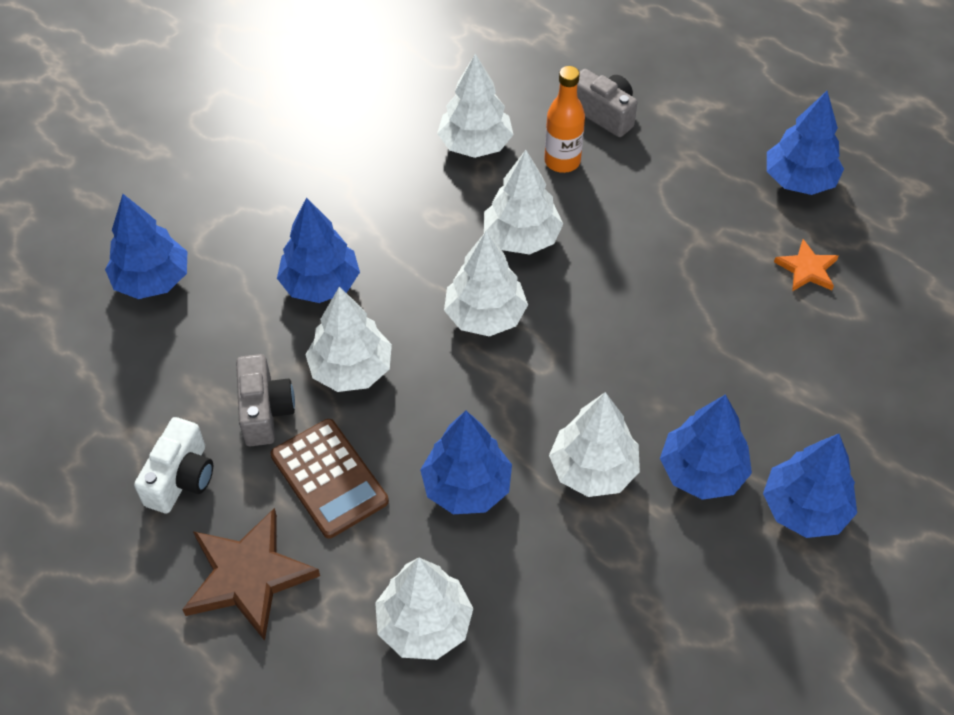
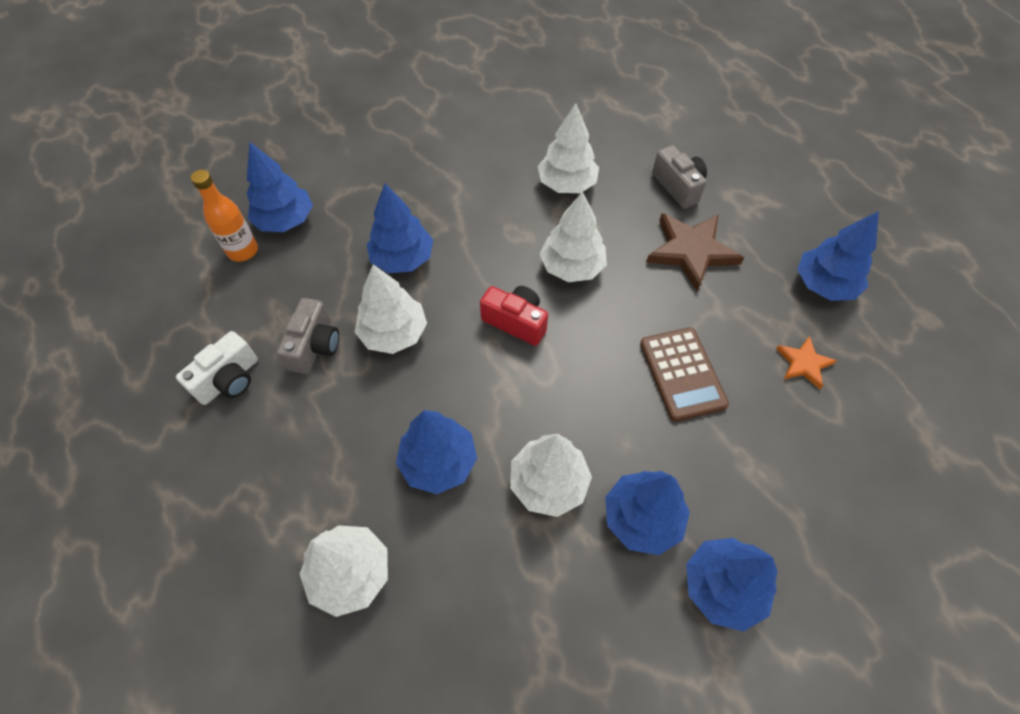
camera: 20 degrees right, 5 degrees up
brown star [182,508,320,641] -> brown star moved to [646,213,744,291]
brown calculator [270,419,389,538] -> brown calculator moved to [640,327,729,422]
white tree [444,231,528,336] -> red camera [480,286,548,346]
orange bottle [544,66,585,173] -> orange bottle moved to [191,170,258,262]

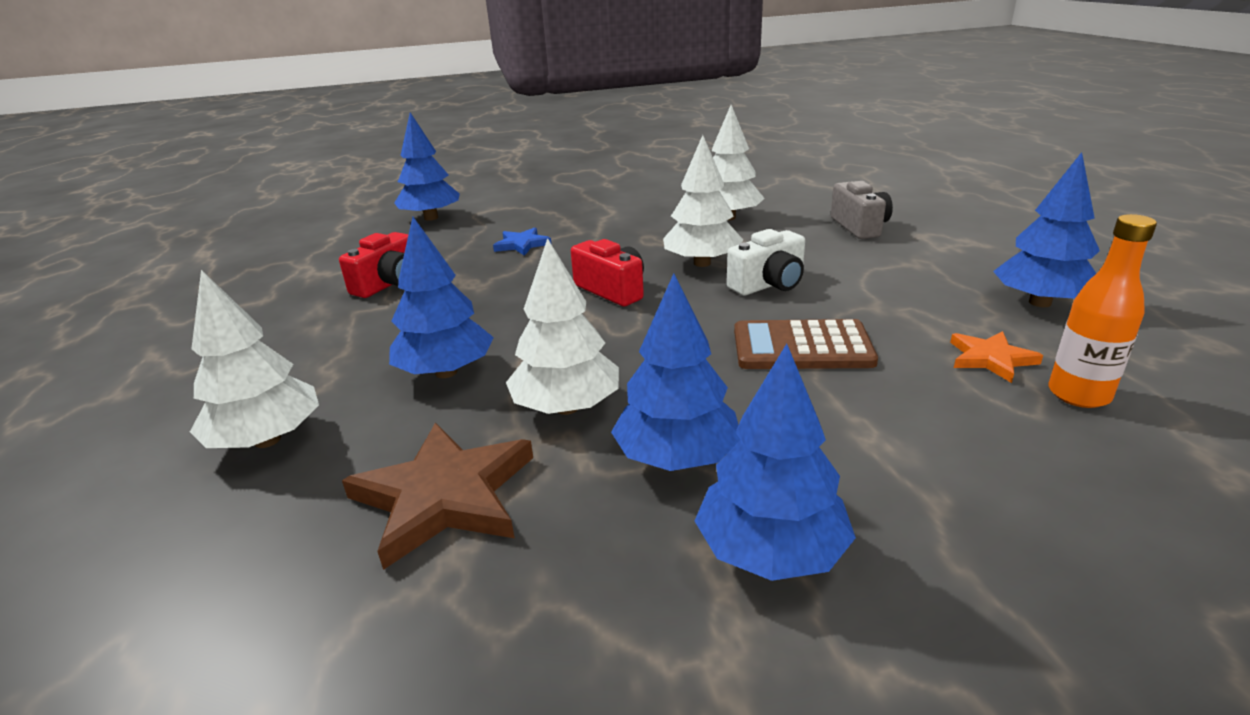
camera: 20 degrees right, 30 degrees down
white camera [176,331,258,405] -> white camera moved to [727,229,805,295]
orange bottle [191,170,258,262] -> orange bottle moved to [1049,214,1157,408]
grey camera [277,298,339,374] -> red camera [339,232,409,298]
white tree [355,265,427,354] -> none
blue tree [366,183,433,273] -> blue star [493,227,551,256]
brown calculator [640,327,729,422] -> brown calculator turned 90 degrees clockwise [734,319,878,369]
brown star [646,213,744,291] -> brown star moved to [342,423,533,570]

